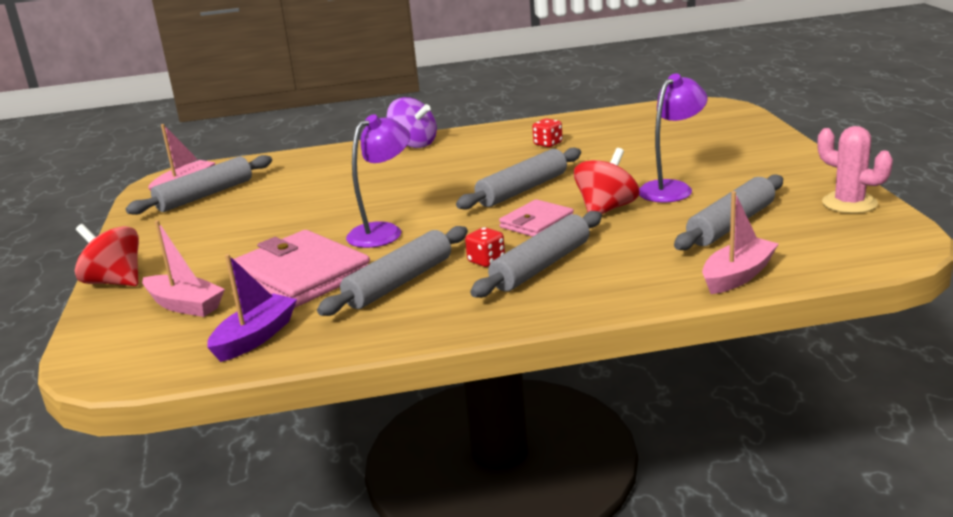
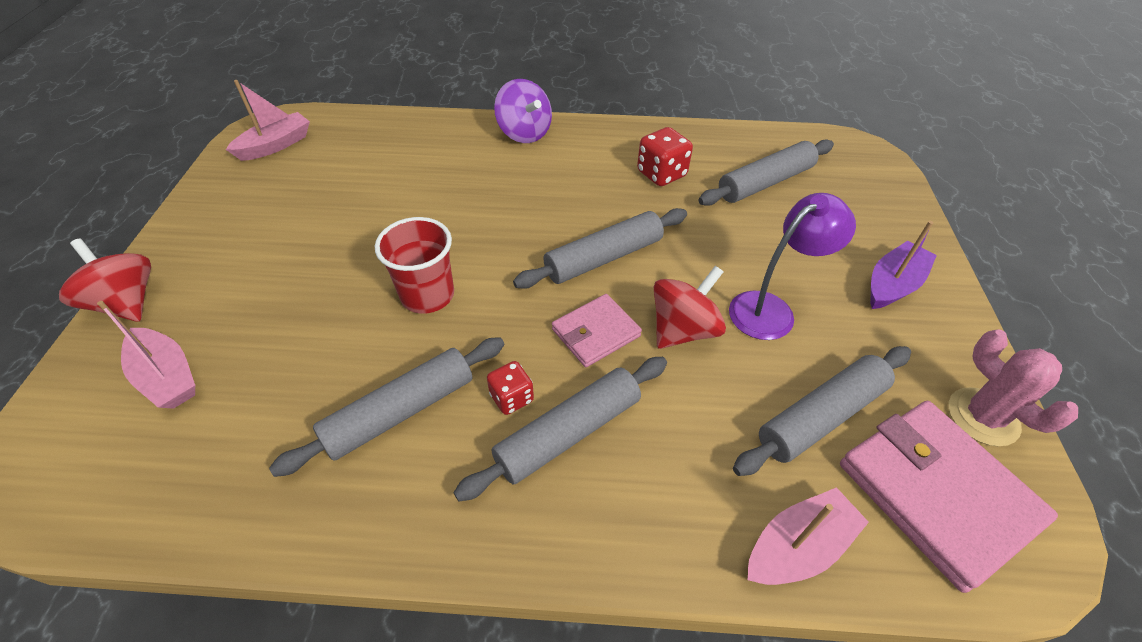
camera: 10 degrees right, 25 degrees up
grey rolling pin [126,155,272,215] -> grey rolling pin moved to [698,139,834,206]
purple boat [207,254,297,362] -> purple boat moved to [870,221,937,309]
pink wallet [234,230,370,308] -> pink wallet moved to [840,401,1058,593]
purple lamp [346,114,410,248] -> red cup [375,217,454,314]
red dice [532,118,563,147] -> red dice [637,127,693,186], size x1.55

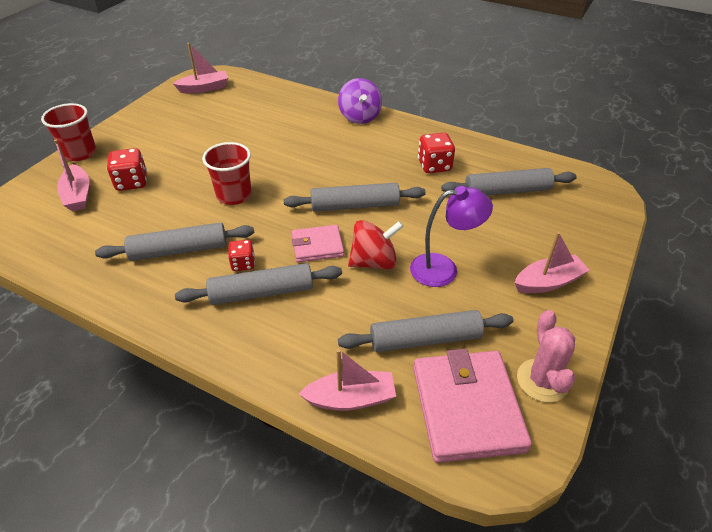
camera: 25 degrees right, 5 degrees down
red spinning top [59,238,151,322] -> red cup [41,103,96,161]
purple boat [870,221,937,309] -> pink boat [515,232,590,293]
none -> red dice [107,148,147,191]

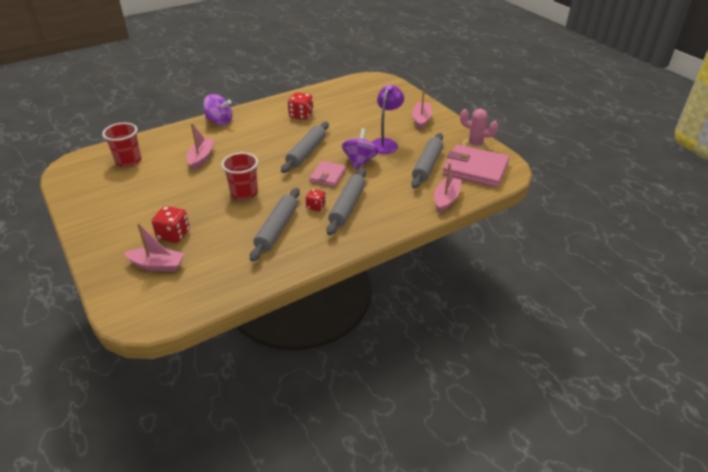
camera: 60 degrees left, 5 degrees down
red cup [41,103,96,161] -> red cup moved to [102,123,141,167]
pink boat [173,43,228,94] -> pink boat moved to [187,123,214,170]
red spinning top [348,220,404,269] -> purple spinning top [342,128,379,170]
grey rolling pin [441,168,577,196] -> none

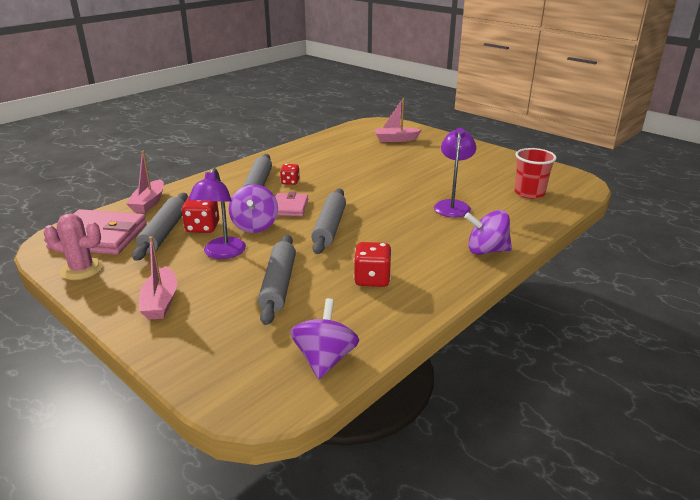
camera: 165 degrees right, 10 degrees down
red dice [152,206,190,243] -> red dice moved to [181,197,219,233]
pink boat [187,123,214,170] -> purple lamp [434,128,476,217]
red cup [221,153,258,200] -> none
grey rolling pin [250,188,300,262] -> grey rolling pin moved to [258,235,296,325]
none -> purple spinning top [290,298,359,379]

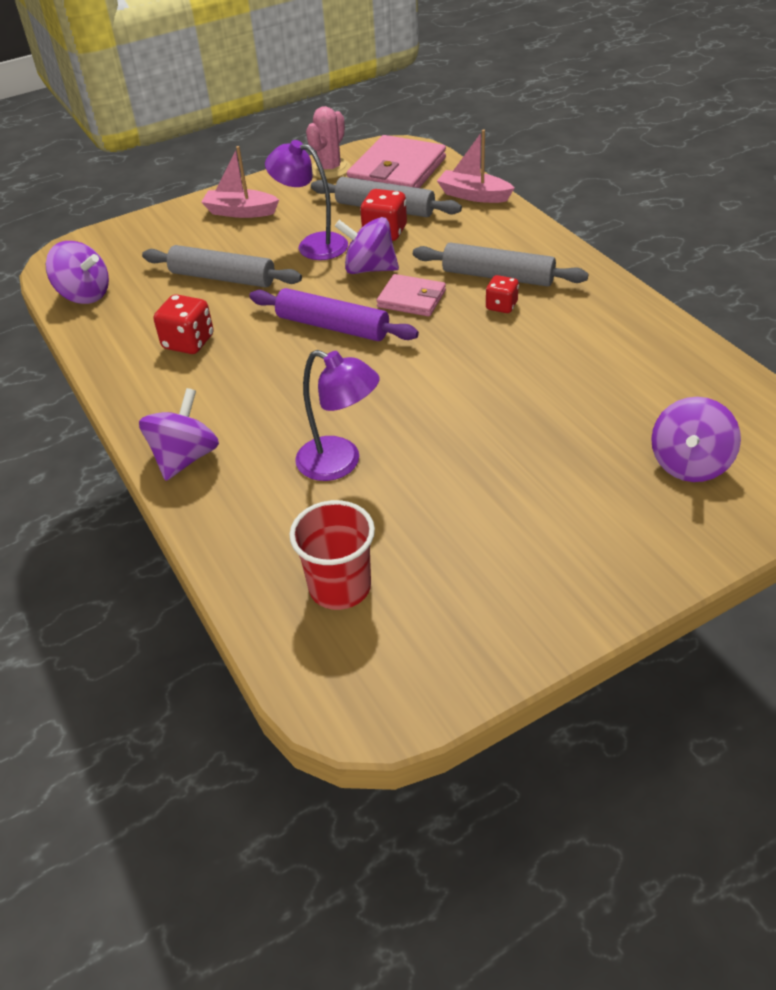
camera: 110 degrees right, 15 degrees up
grey rolling pin [311,189,346,254] -> purple rolling pin [249,288,419,341]
pink boat [374,98,421,142] -> purple spinning top [651,397,741,482]

